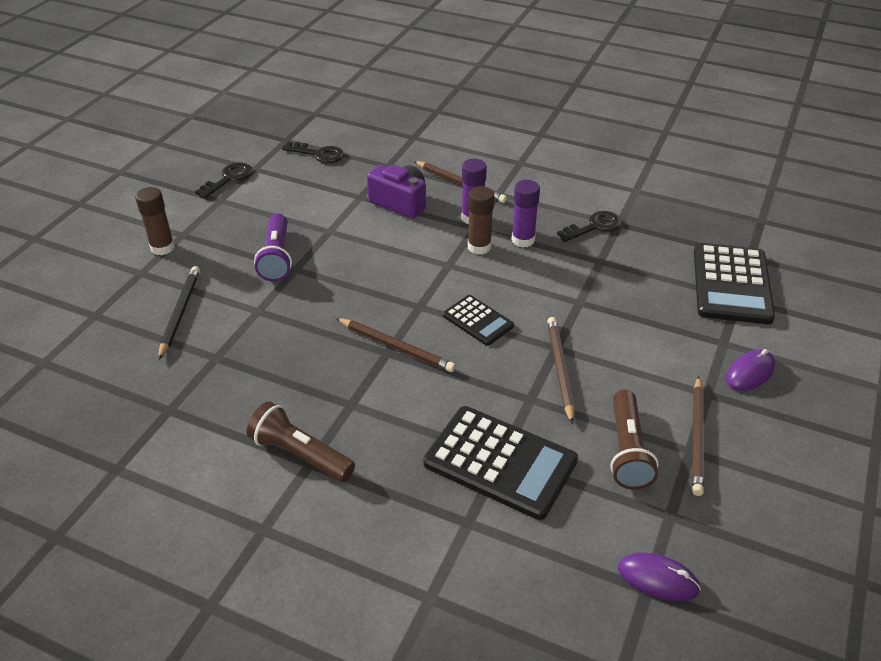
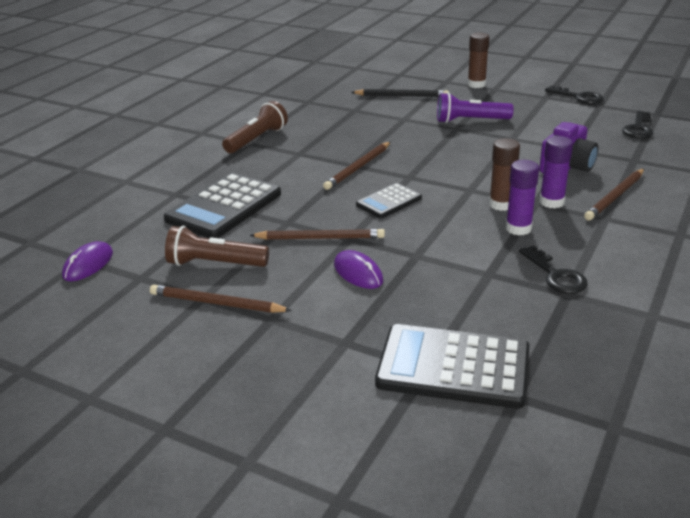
camera: 95 degrees right, 10 degrees down
purple mouse [726,349,775,391] -> purple mouse moved to [334,250,383,289]

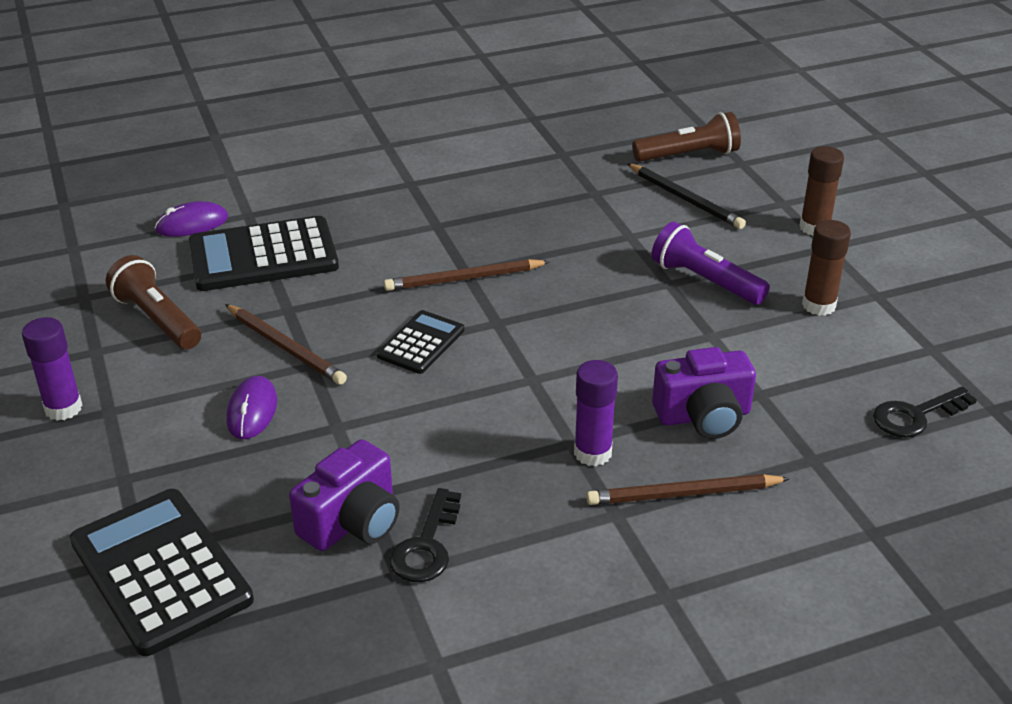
camera: 40 degrees right, 5 degrees up
purple mouse [62,241,113,281] -> purple mouse moved to [155,201,228,237]
brown pencil [150,285,292,313] -> none
brown flashlight [222,101,288,153] -> brown flashlight moved to [632,112,741,162]
black calculator [356,183,422,218] -> black calculator turned 120 degrees clockwise [377,310,464,374]
brown glue stick [489,138,520,211] -> brown glue stick moved to [802,220,851,316]
purple glue stick [506,160,539,235] -> purple glue stick moved to [22,317,82,421]
black key [545,86,604,104] -> none
none -> purple camera [289,439,400,551]

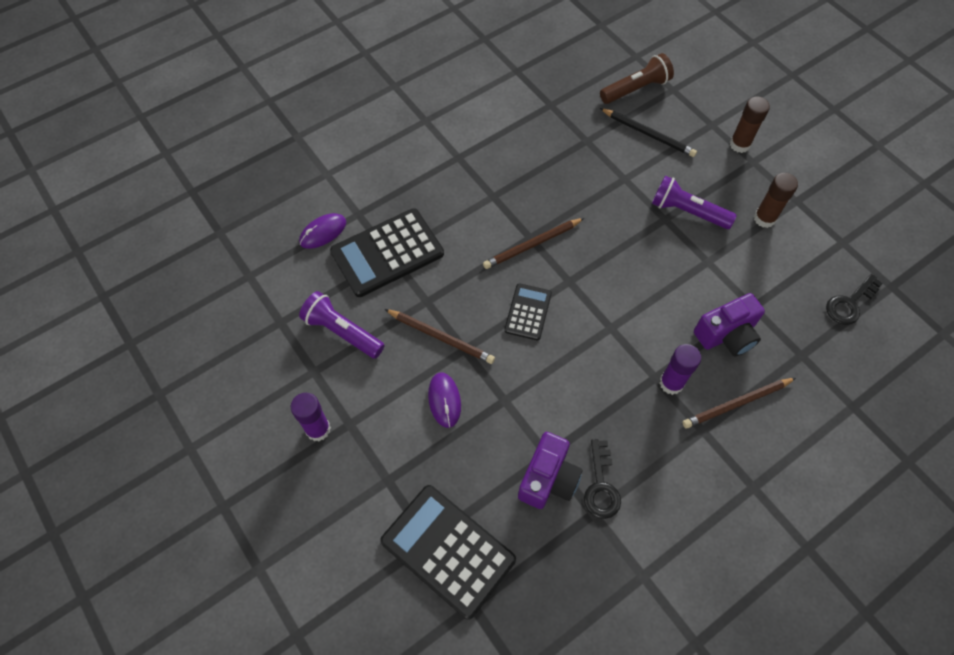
camera: 15 degrees left, 25 degrees up
brown flashlight [106,255,201,349] -> purple flashlight [299,291,385,359]

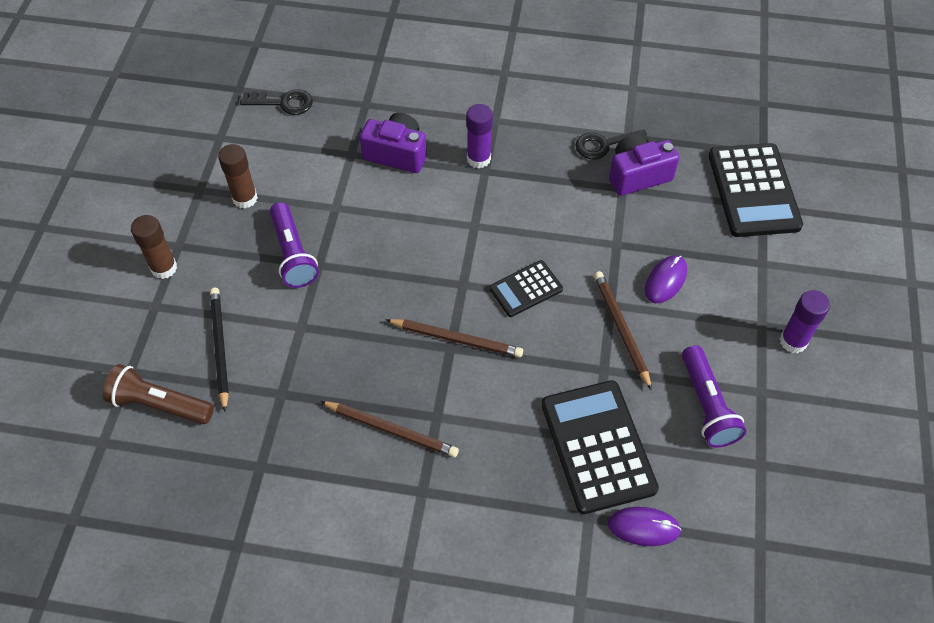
camera: 135 degrees left, 5 degrees down
black calculator [330,208,444,297] -> black calculator turned 120 degrees counterclockwise [541,380,659,514]
black key [584,439,621,519] -> black key turned 150 degrees counterclockwise [575,129,649,159]
brown pencil [682,378,796,429] -> brown pencil moved to [320,401,459,457]

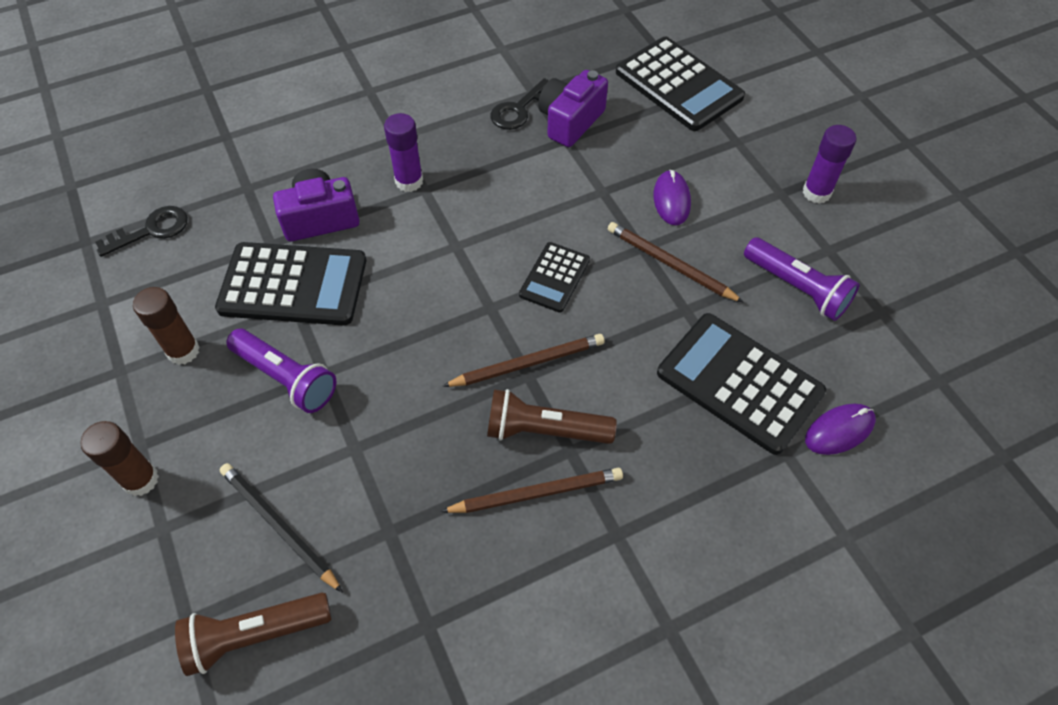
camera: 35 degrees left, 0 degrees up
none -> black calculator [215,242,366,326]
none -> brown flashlight [487,389,617,444]

